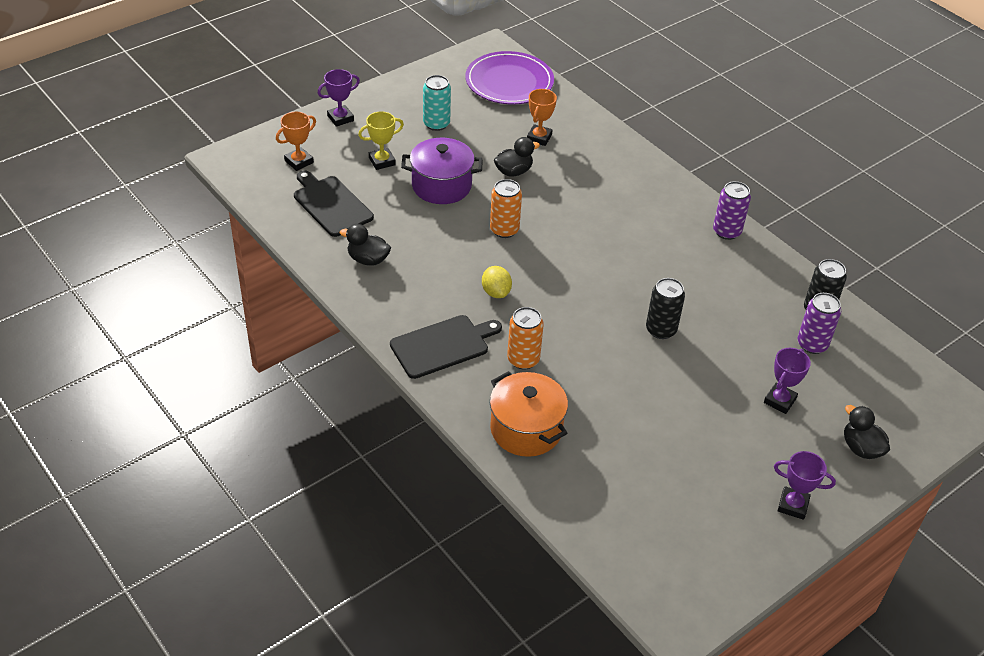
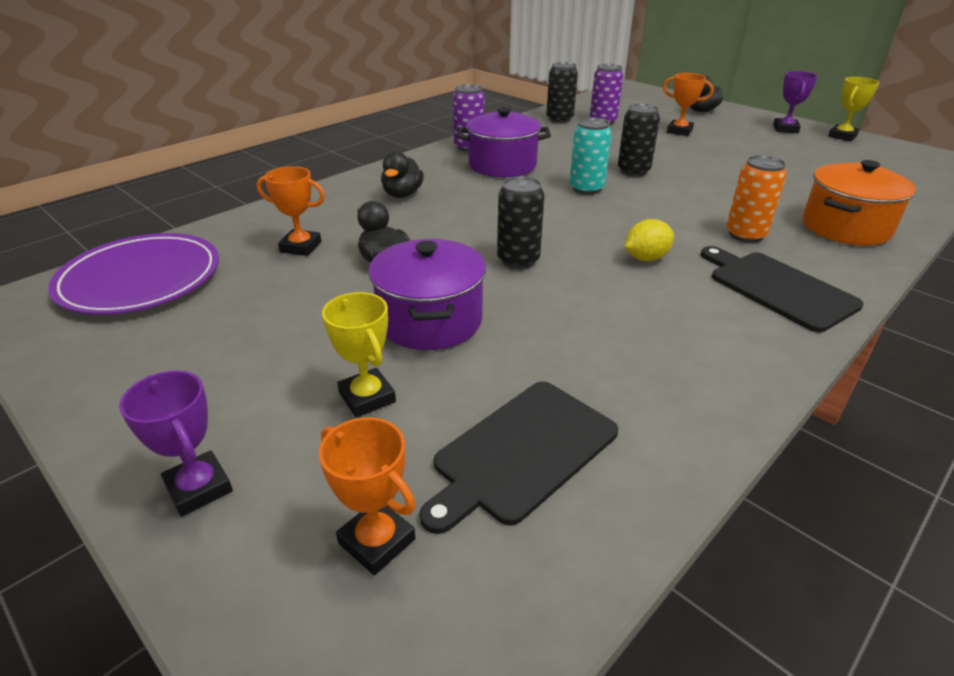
camera: 95 degrees left, 10 degrees down
black duck [340,224,391,266] -> black duck moved to [381,151,424,198]
turquoise can [423,75,451,131] -> turquoise can moved to [570,117,612,194]
orange can [490,179,522,238] -> black can [497,176,545,269]
purple trophy [764,348,811,414] -> orange trophy [663,73,714,136]
none -> purple pot [457,107,551,177]
none -> yellow trophy [828,77,879,141]

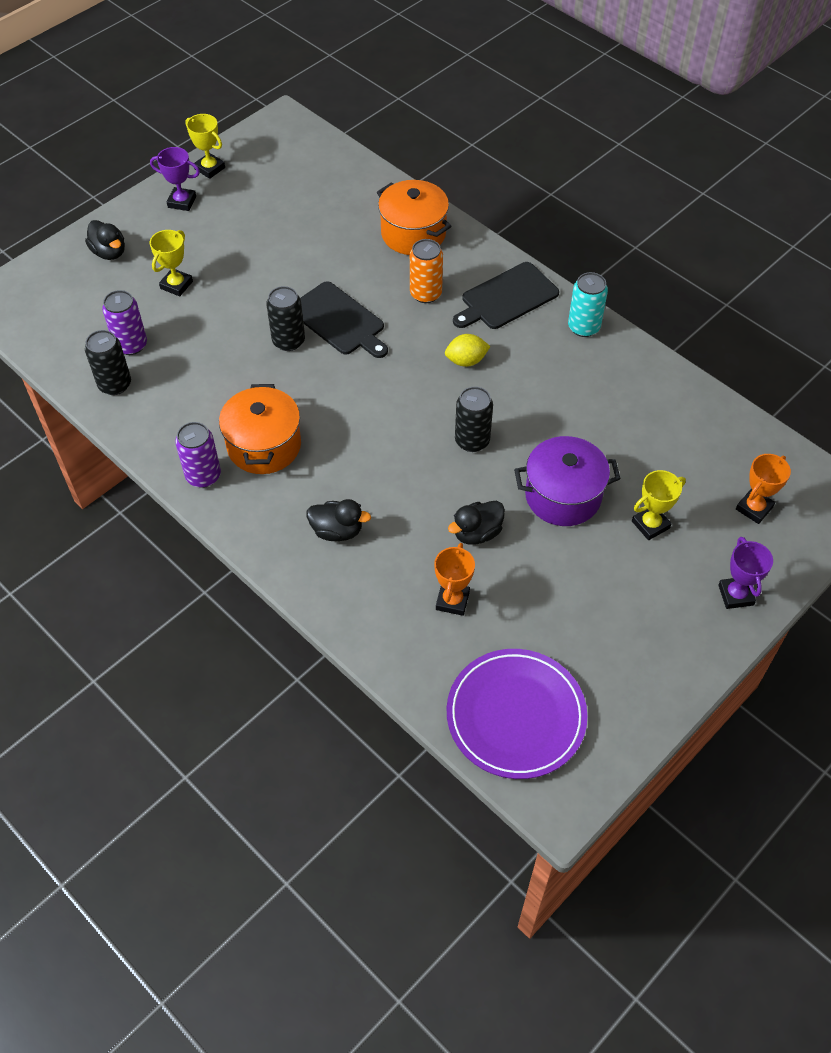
camera: 90 degrees left, 20 degrees up
purple trophy [119,370,233,517] -> purple trophy turned 60 degrees counterclockwise [718,537,773,609]
black cutting board [419,381,618,534] -> black cutting board moved to [300,281,388,358]
purple pot [457,107,551,177] -> orange pot [219,384,301,474]
turquoise can [570,117,612,194] -> turquoise can moved to [568,272,608,337]
yellow lemon [625,219,674,261] -> yellow lemon turned 75 degrees counterclockwise [445,334,491,367]
orange trophy [663,73,714,136] -> yellow trophy [150,230,193,296]

